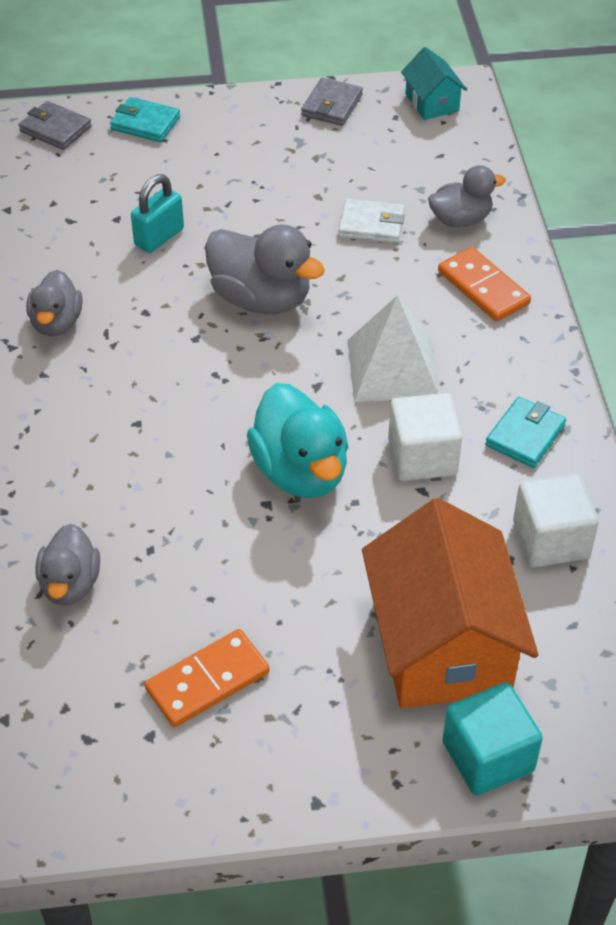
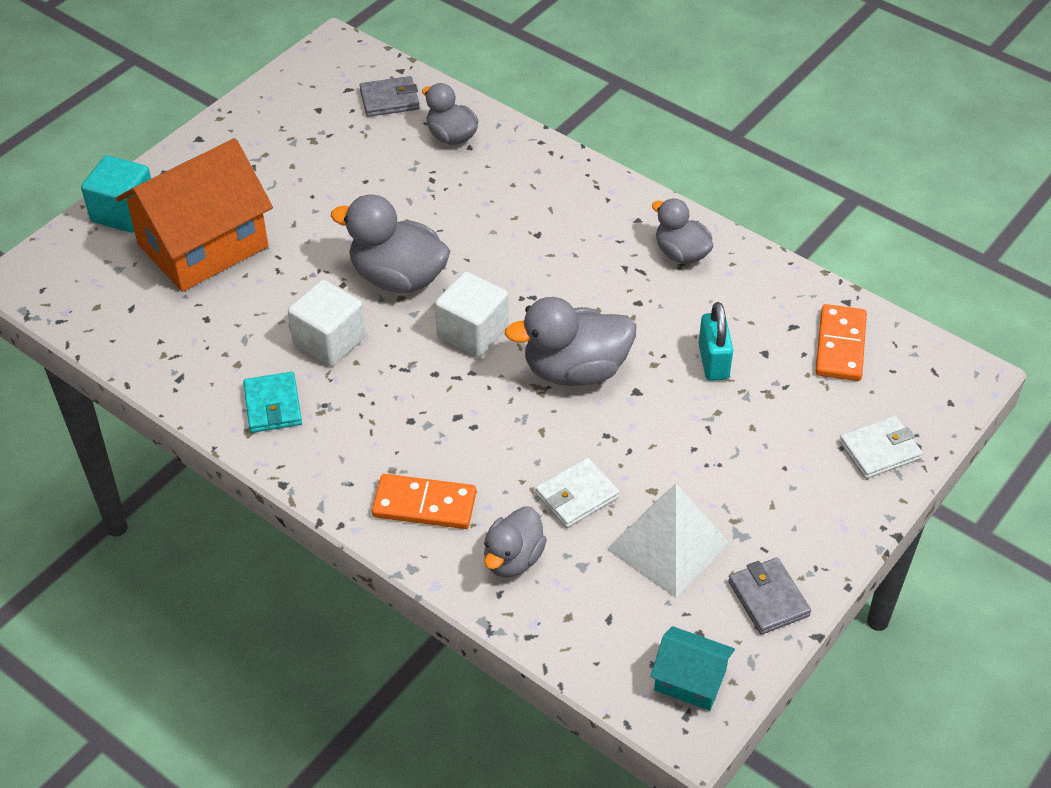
camera: 135 degrees right, 0 degrees up
grey wallet [19,101,92,150] -> grey wallet moved to [359,76,420,117]
turquoise wallet [110,97,180,142] -> white wallet [839,416,923,479]
orange domino [145,629,270,727] -> orange domino moved to [815,304,867,381]
turquoise duck [247,383,348,498] -> grey duck [331,194,450,293]
white pyramid [347,295,439,402] -> white pyramid moved to [607,484,730,598]
orange house [362,498,538,709] -> orange house turned 75 degrees counterclockwise [116,138,273,292]
white cube [513,473,599,567] -> white cube moved to [435,271,508,357]

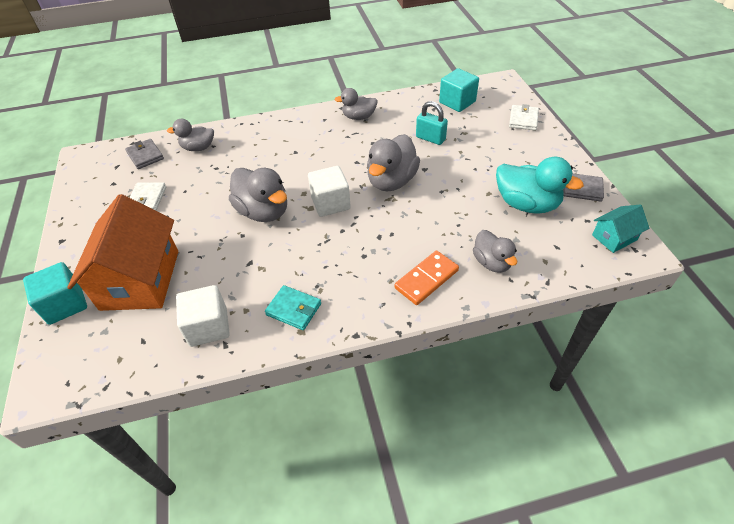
camera: 50 degrees left, 0 degrees up
white cube [288,280,366,367] -> white cube moved to [176,285,230,347]
grey duck [331,194,450,293] -> grey duck turned 105 degrees counterclockwise [229,168,287,222]
grey wallet [359,76,420,117] -> grey wallet turned 60 degrees counterclockwise [125,139,164,169]
white wallet [535,458,620,528] -> white wallet moved to [129,182,166,211]
white pyramid [607,484,730,598] -> turquoise duck [496,157,584,214]
orange domino [815,304,867,381] -> turquoise cube [439,68,479,112]

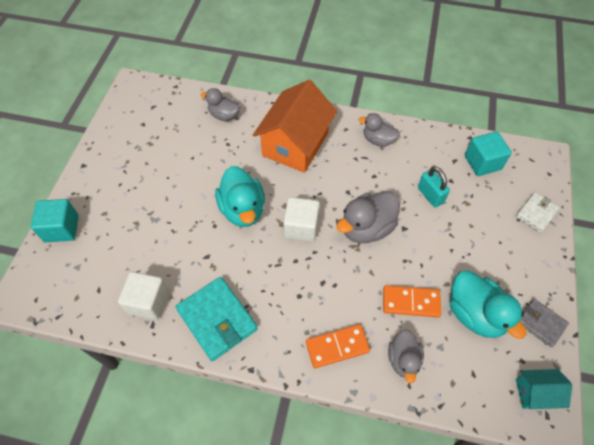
camera: 25 degrees right, 10 degrees up
orange house [67,194,178,311] -> orange house moved to [253,80,337,173]
grey wallet [125,139,164,169] -> none
white wallet [129,182,166,211] -> none
grey duck [229,168,287,222] -> turquoise duck [215,166,265,227]
turquoise wallet [265,285,321,330] -> turquoise wallet [176,277,258,361], size x1.72
none -> orange domino [383,285,441,317]

